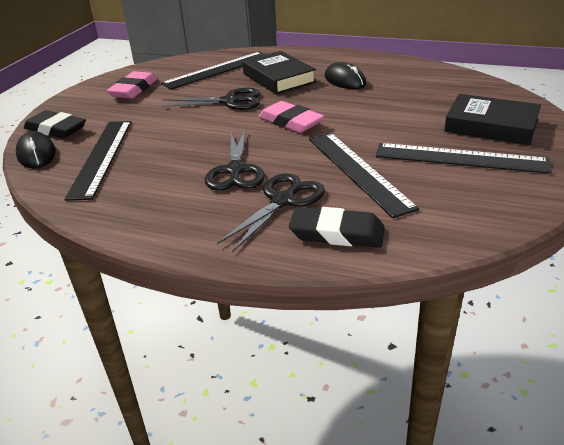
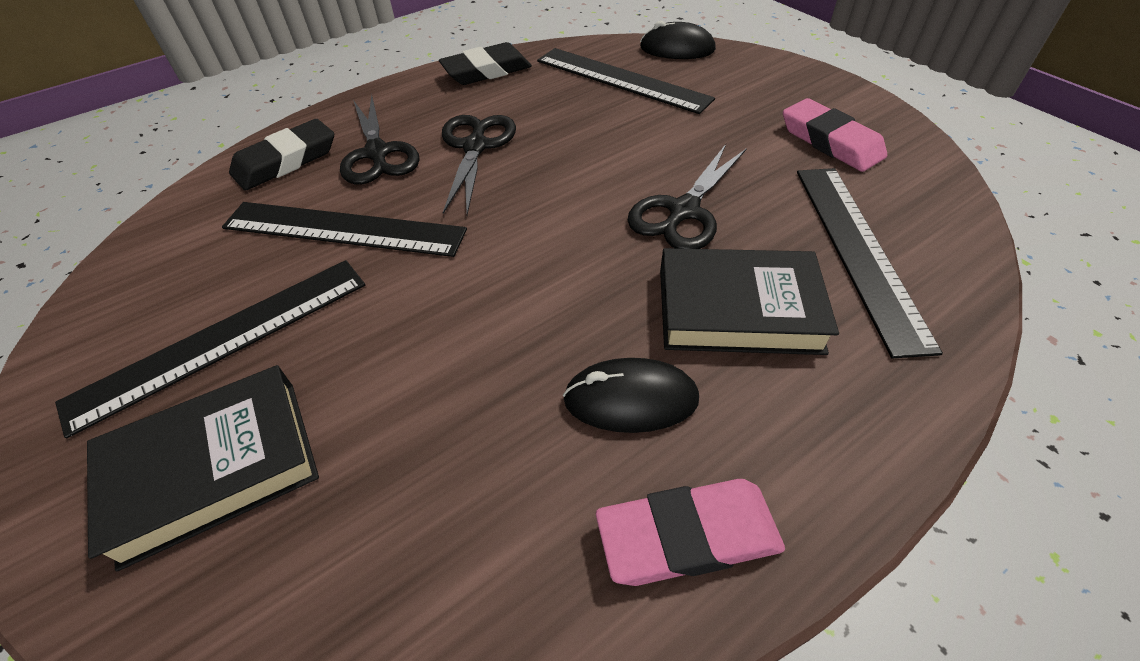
camera: 125 degrees right, 15 degrees up
black eraser [24,110,86,138] -> black eraser moved to [439,42,532,85]
black scissors [205,130,265,190] -> black scissors turned 60 degrees clockwise [442,115,516,215]
pink eraser [259,101,324,133] -> pink eraser moved to [596,479,785,586]

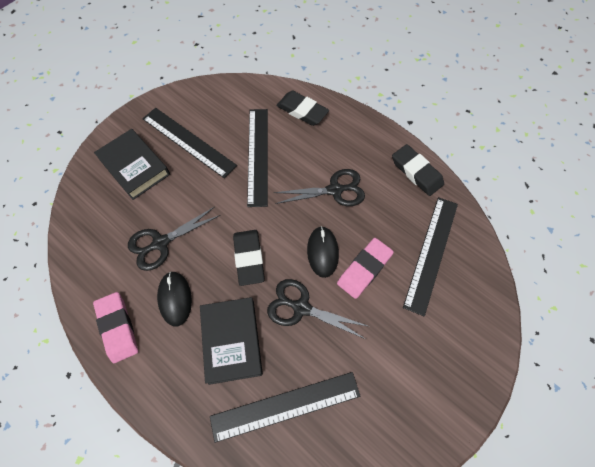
camera: 75 degrees right, 15 degrees up
black scissors [340,95,420,184] -> black scissors moved to [128,207,221,271]
black mouse [640,21,716,59] -> black mouse moved to [307,226,339,278]
pink eraser [783,98,887,172] -> pink eraser moved to [337,238,394,299]
none -> black eraser [233,230,265,286]

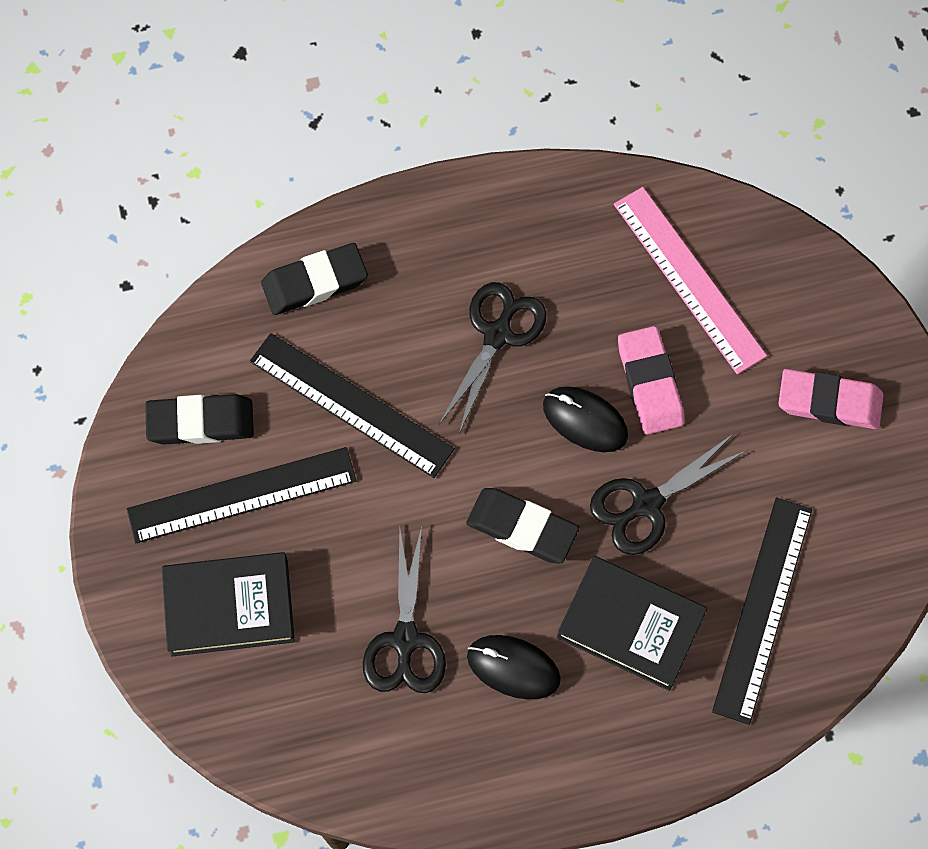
camera: 55 degrees left, 5 degrees up
pink eraser [93,292,138,363] -> pink eraser moved to [778,369,884,429]
black eraser [392,144,444,196] -> black eraser moved to [145,394,254,445]
black ruler [403,197,458,316] -> pink ruler [614,187,767,374]

